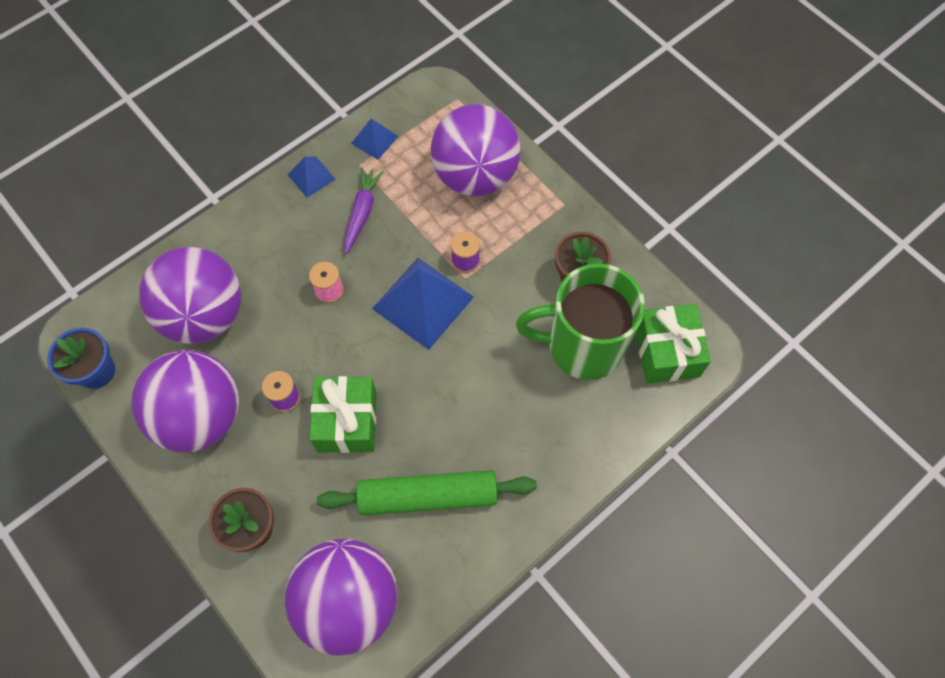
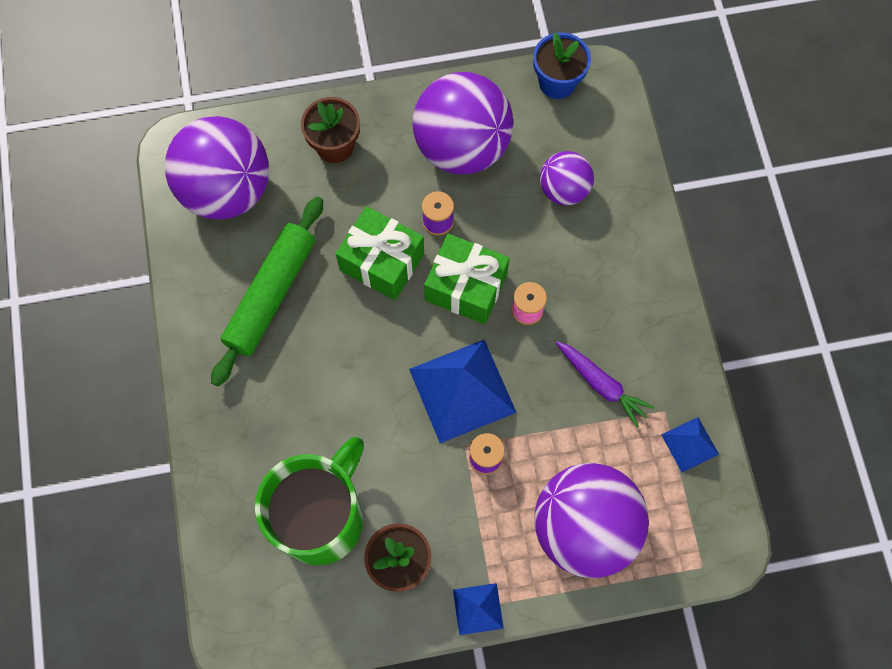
camera: 120 degrees right, 5 degrees up
purple ball [139,247,241,344] -> purple ball [540,151,594,206], size x0.54
blue pyramid [287,156,336,198] -> blue pyramid moved to [453,583,504,635]
green gift [636,304,711,384] -> green gift moved to [424,234,510,324]

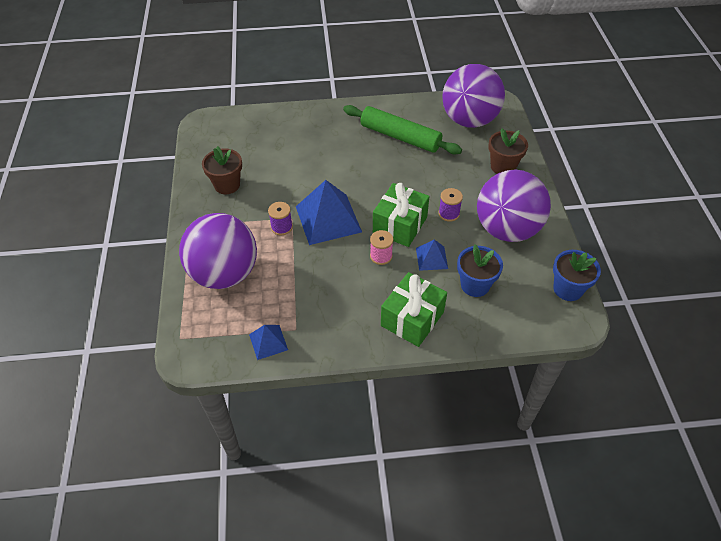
camera: 95 degrees right, 20 degrees down
green mug [255,437,364,565] -> none
green gift [336,206,424,300] -> green gift moved to [381,272,447,347]
blue pyramid [453,583,504,635] -> blue pyramid moved to [416,239,448,271]
purple ball [540,151,594,206] -> blue flower pot [457,244,503,297]
purple carrot [556,341,655,428] -> none

